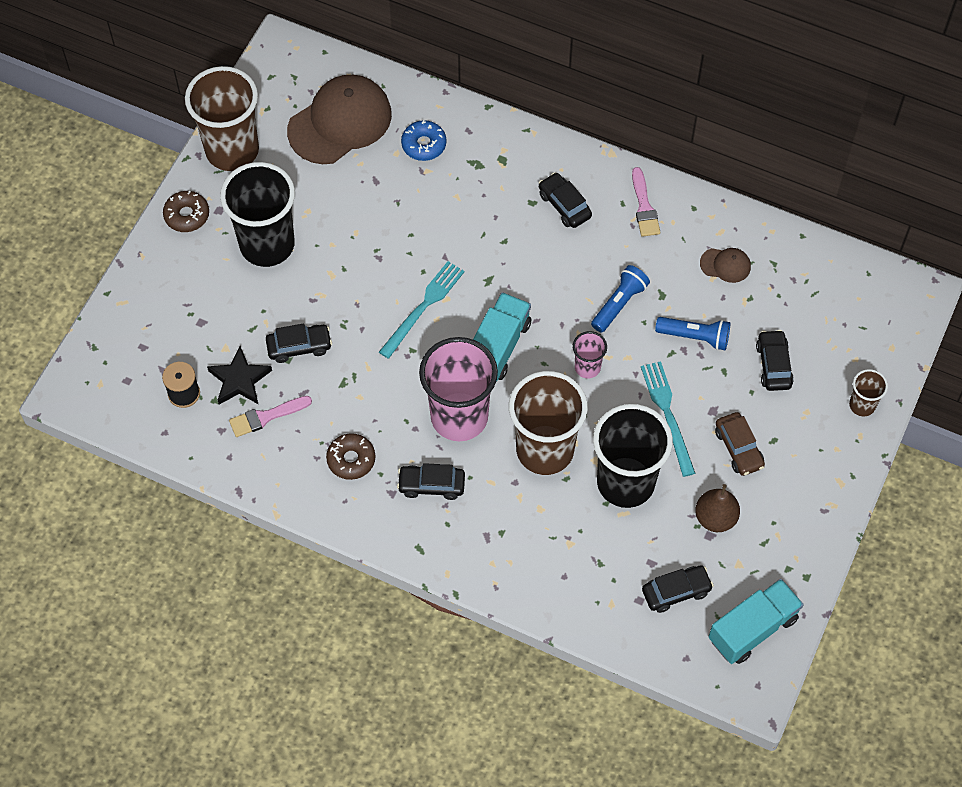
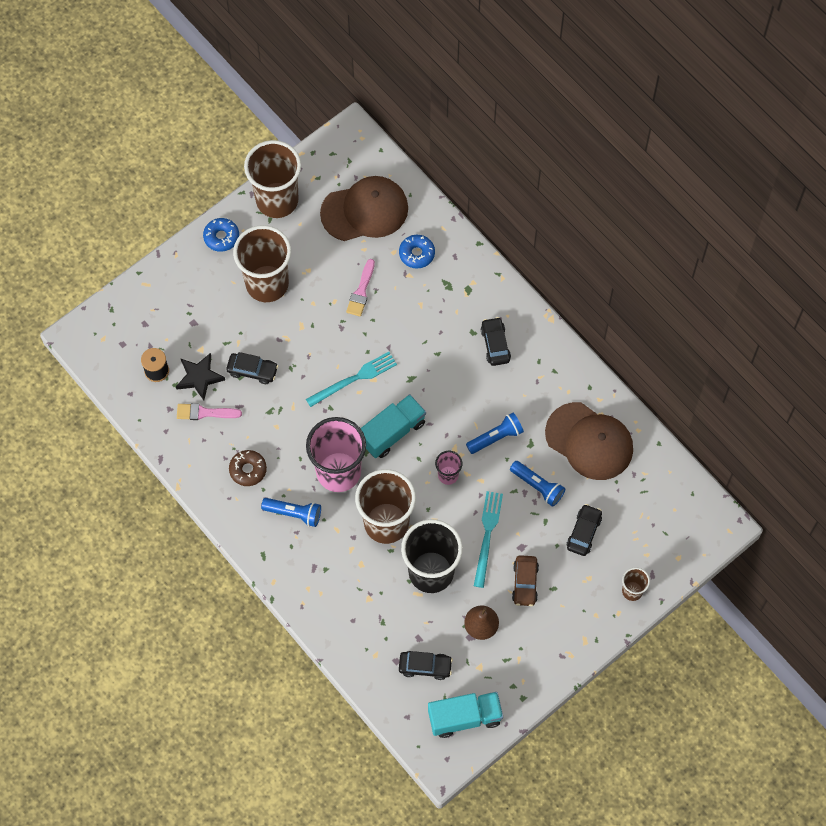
camera: 25 degrees right, 5 degrees up
brown donut [163,191,209,232] -> blue donut [203,218,239,252]
black cup [220,162,295,267] -> brown cup [233,225,291,302]
black car [397,463,465,500] -> blue flashlight [261,498,321,527]
pink brush [632,167,660,237] -> pink brush moved to [346,259,375,317]
brown cap [700,248,751,283] -> brown cap [545,402,633,480], size x2.26

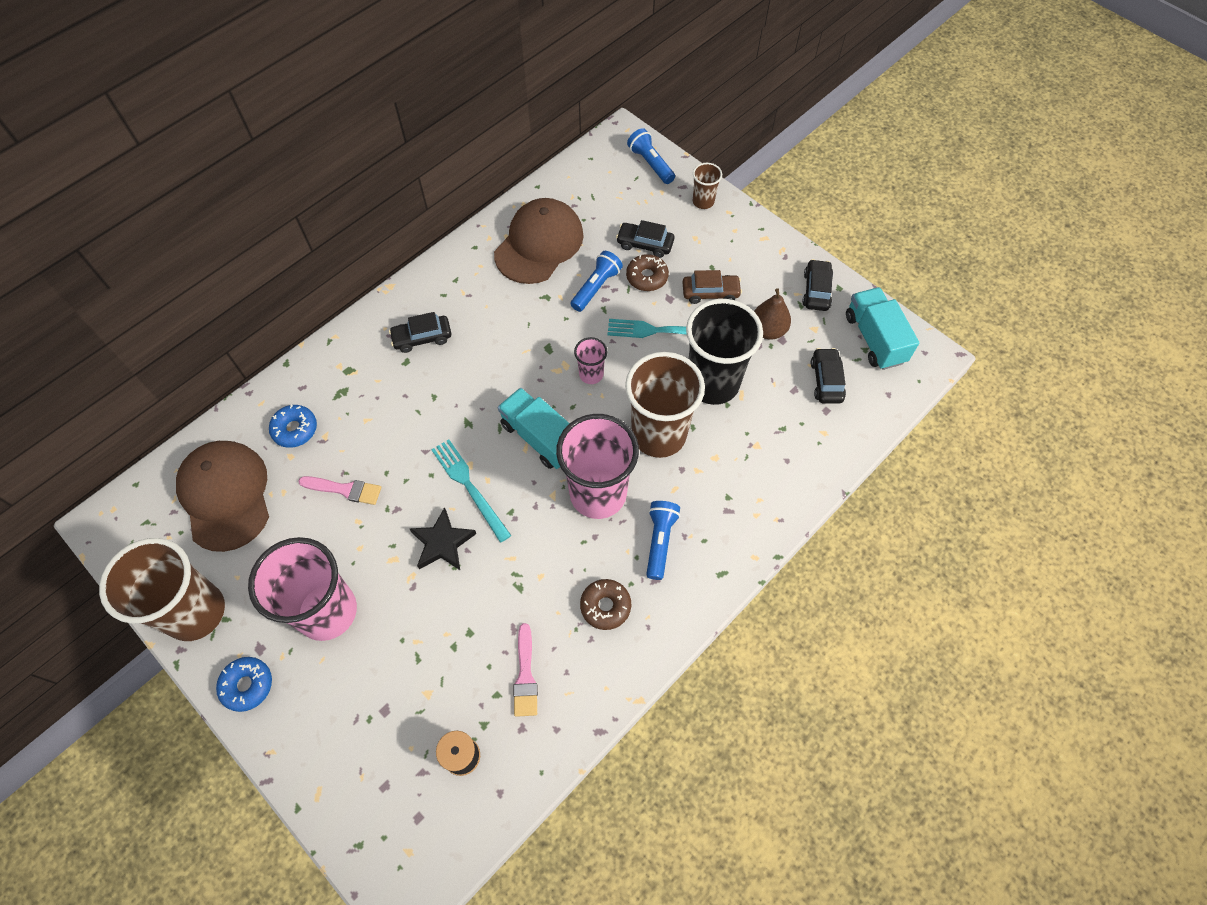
camera: 95 degrees left, 5 degrees down
black star [176,353,225,401] -> black star moved to [409,507,476,570]
black car [226,352,278,384] -> black car moved to [802,259,833,311]
brown cup [233,225,291,302] -> pink cup [248,537,357,641]
blue flashlight [466,413,524,454] -> blue flashlight moved to [627,128,675,184]
none -> brown donut [626,254,669,291]

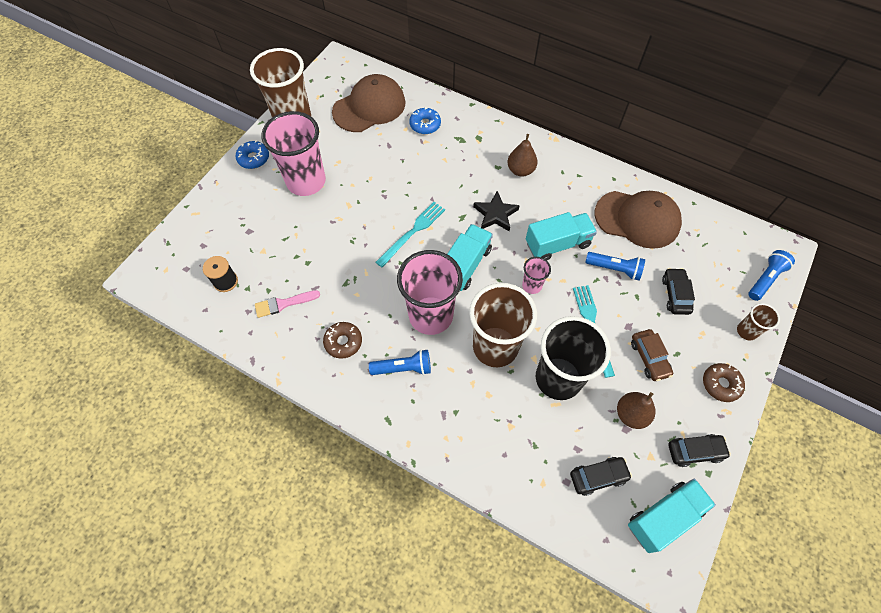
camera: 75 degrees right, 0 degrees up
pink brush [298,476,381,505] -> none
black car [389,312,451,353] -> brown pear [508,134,537,177]
black star [409,507,476,570] -> black star moved to [473,191,520,231]
brown donut [626,254,669,291] -> brown donut moved to [703,363,745,402]
none -> turquoise truck [526,212,597,260]

